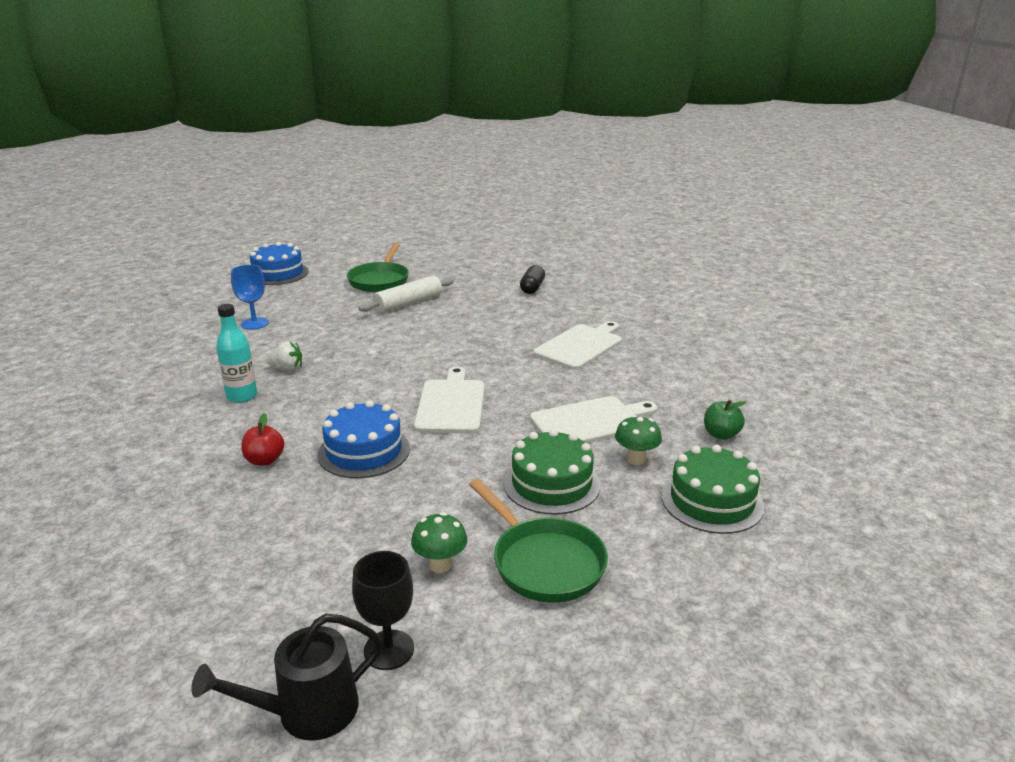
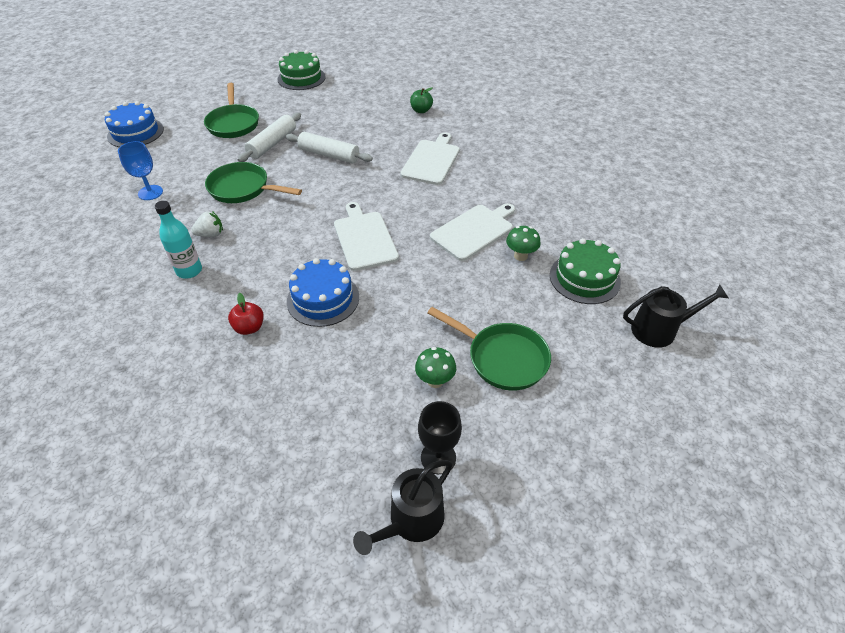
camera: 20 degrees left, 20 degrees up
green cake [503,429,601,515] -> green cake moved to [277,50,326,90]
black capsule [520,265,545,294] -> none
green apple [704,400,747,440] -> green apple moved to [410,87,433,113]
none -> green pan [205,162,302,203]
none -> white rolling pin [286,132,373,164]
none -> black watering can [623,284,729,348]

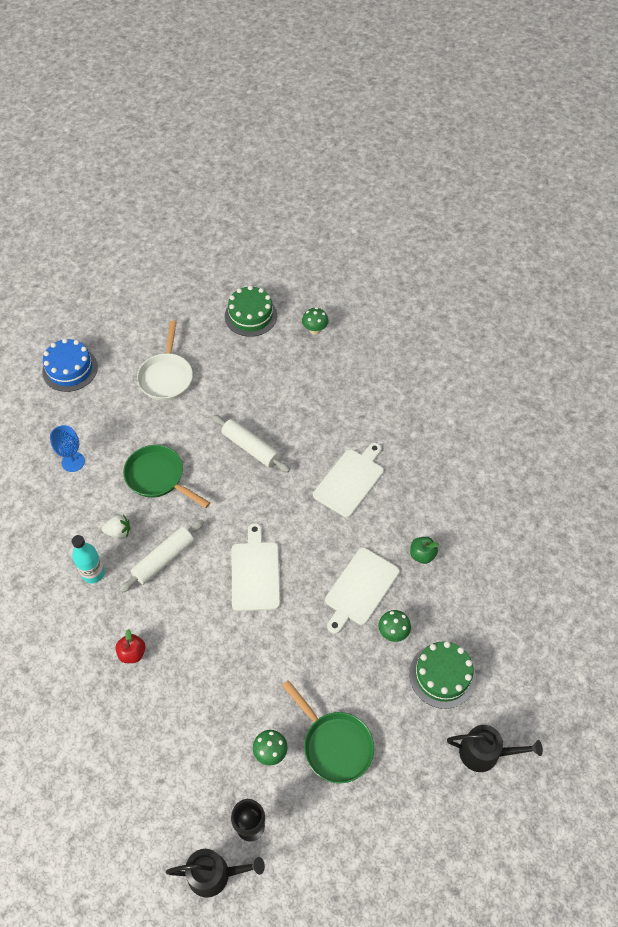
camera: 15 degrees right, 10 degrees up
green pan [204,83,259,138] -> white pan [137,320,193,401]
white rolling pin [238,113,301,162] -> white rolling pin moved to [119,519,204,593]
blue cake [287,258,359,327] -> none
black watering can [353,460,452,555] -> black watering can turned 150 degrees counterclockwise [166,849,265,898]
green apple [410,87,433,113] -> green apple moved to [410,537,439,564]
white cutting board [430,203,515,261] -> white cutting board turned 150 degrees clockwise [325,548,400,634]
none -> green mushroom [302,307,329,335]

